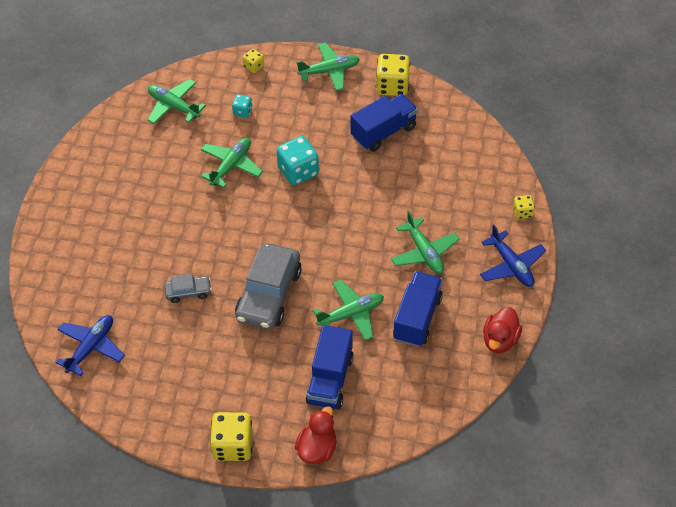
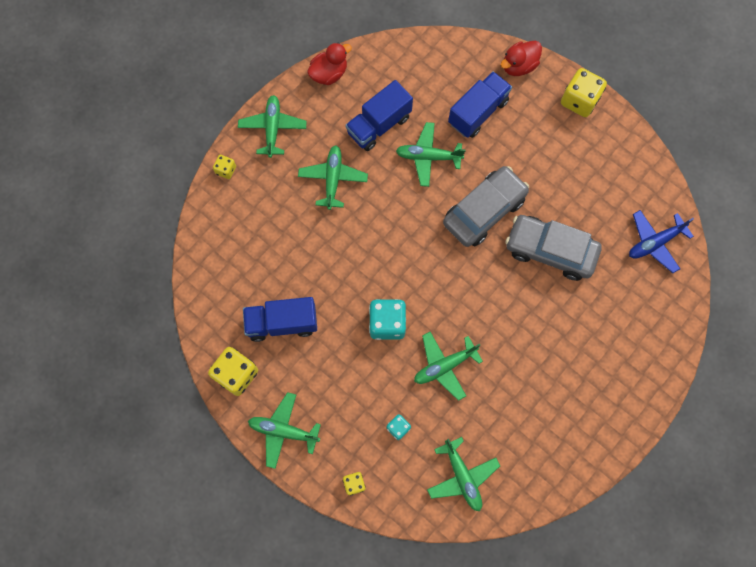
camera: 150 degrees left, 20 degrees up
grey car [164,274,212,303] -> grey car [505,215,602,281], size x2.05
blue plane [480,225,546,287] -> green plane [238,95,307,158]

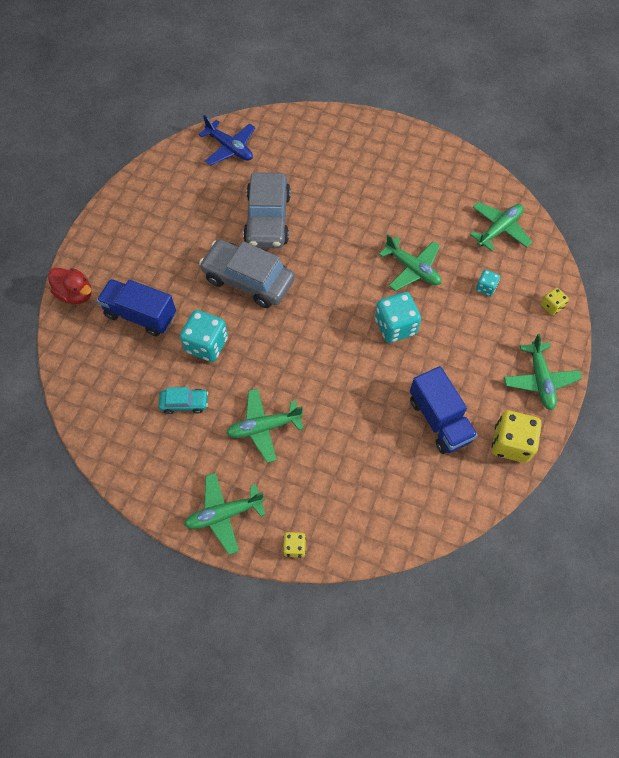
camera: 110 degrees left, 10 degrees down
red duck [307,43,352,85] -> none
blue truck [345,80,413,151] -> turquoise car [159,387,208,414]
green plane [396,122,466,187] -> turquoise dice [180,310,228,362]
yellow dice [561,68,607,117] -> none

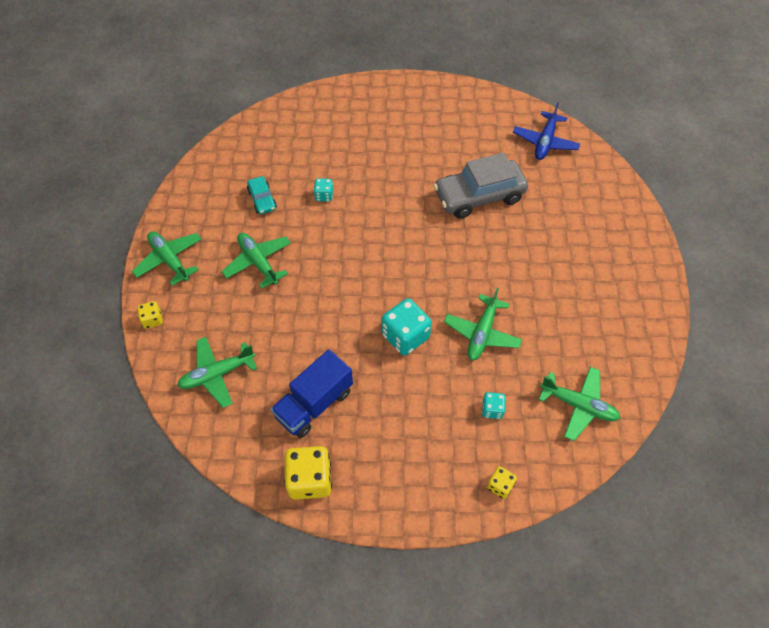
camera: 70 degrees right, 5 degrees down
red duck [48,268,92,304] -> none
blue truck [97,279,176,336] -> none
turquoise dice [180,310,228,362] -> turquoise dice [314,178,333,202], size x0.52
grey car [199,240,295,308] -> none
green plane [504,334,582,410] -> green plane moved to [177,337,257,408]

